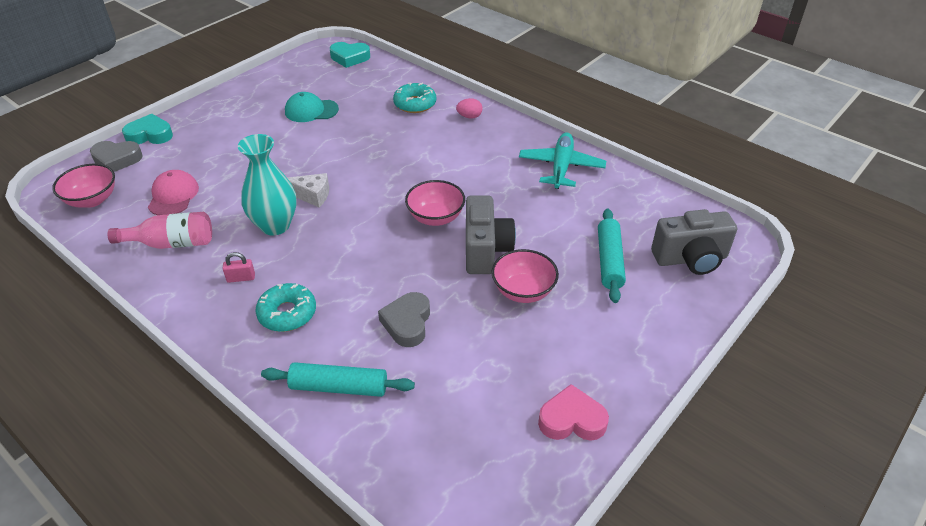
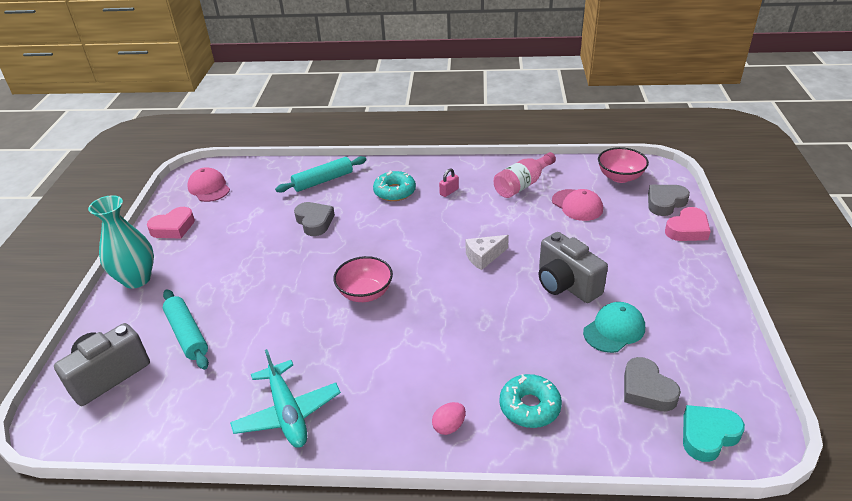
camera: 145 degrees right, 5 degrees down
turquoise heart [122,114,173,144] -> pink heart [665,207,711,241]
turquoise vase [238,134,297,235] -> turquoise vase moved to [88,195,154,288]
grey camera [466,195,516,274] -> grey camera moved to [539,232,608,303]
pink bowl [491,249,559,303] -> none
none -> pink cap [187,167,230,202]
none -> grey heart [624,357,681,411]

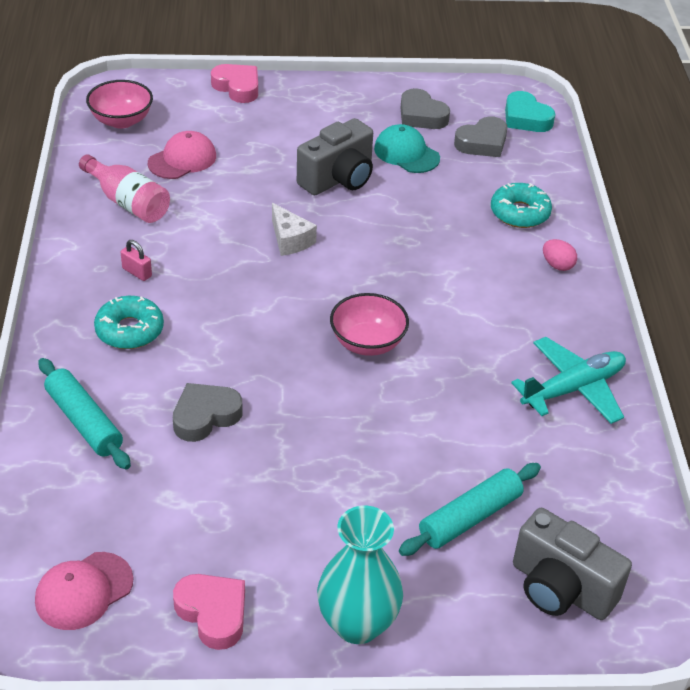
camera: 100 degrees left, 5 degrees up
grey heart [648,185,690,216] -> grey heart moved to [401,88,450,129]

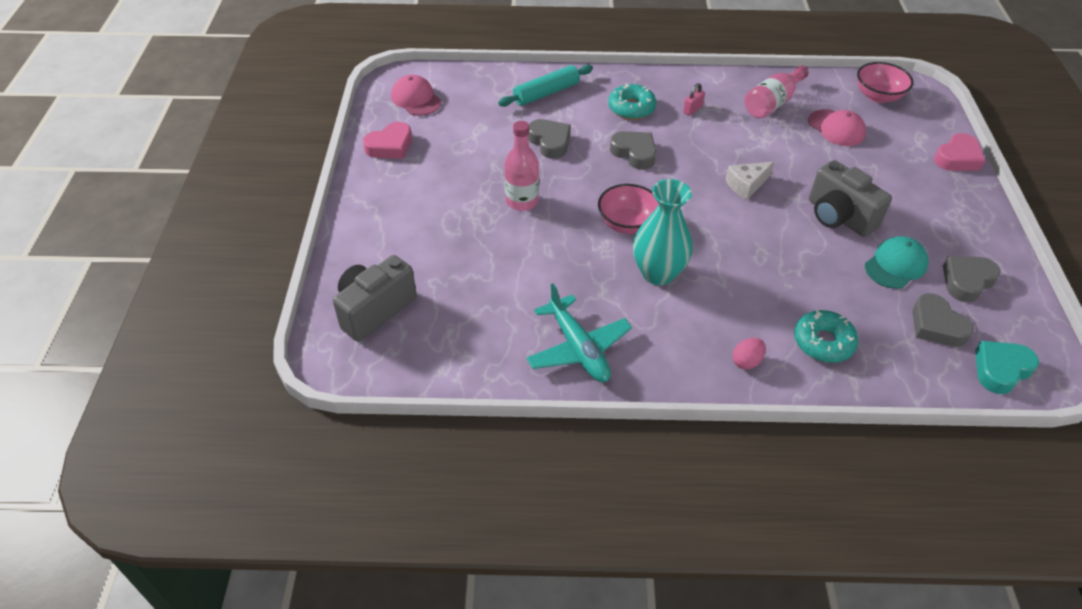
camera: 95 degrees right, 5 degrees up
turquoise vase [317,506,403,644] -> turquoise vase moved to [633,179,693,285]
turquoise rolling pin [399,463,541,556] -> none
none -> pink bottle [505,121,539,211]
none -> grey heart [610,131,656,170]

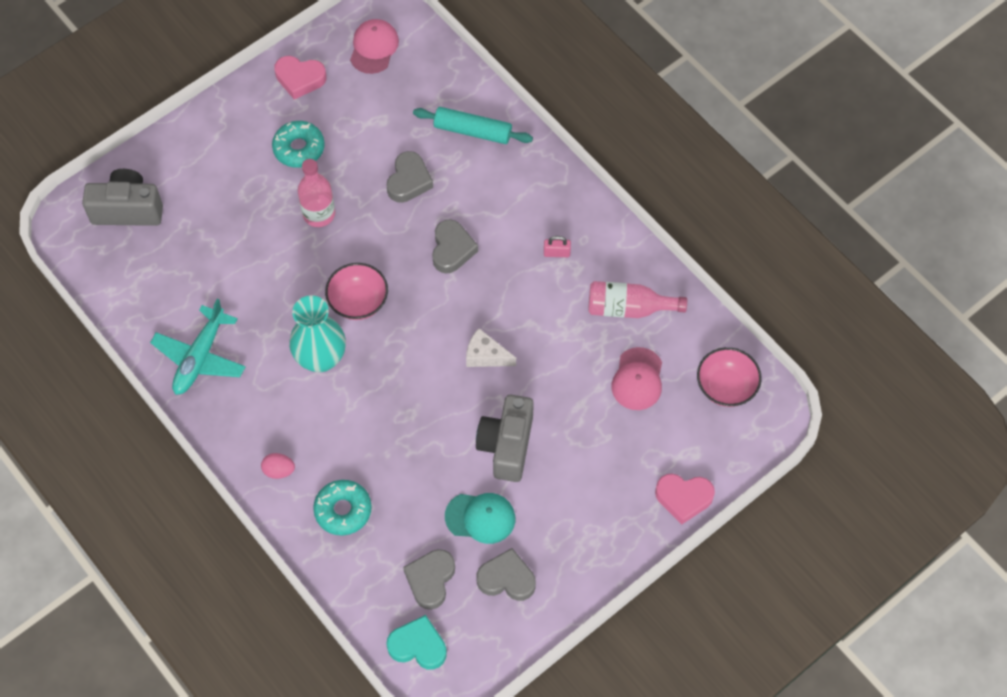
camera: 50 degrees right, 15 degrees up
turquoise donut [608,83,656,120] -> turquoise donut moved to [272,121,325,168]

